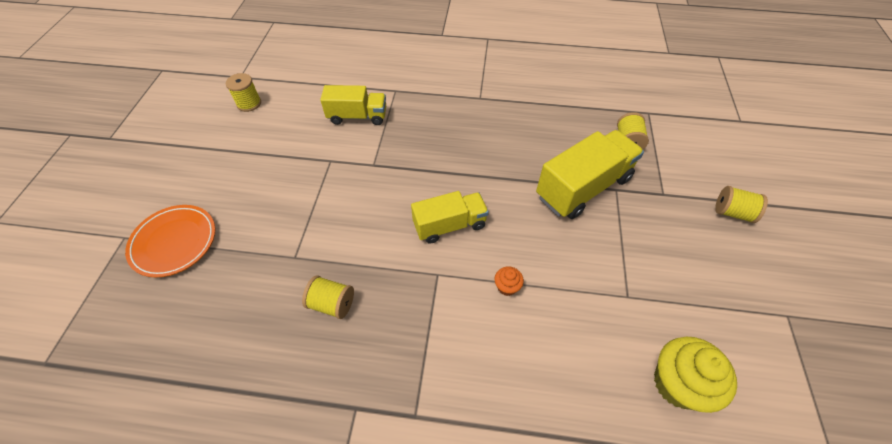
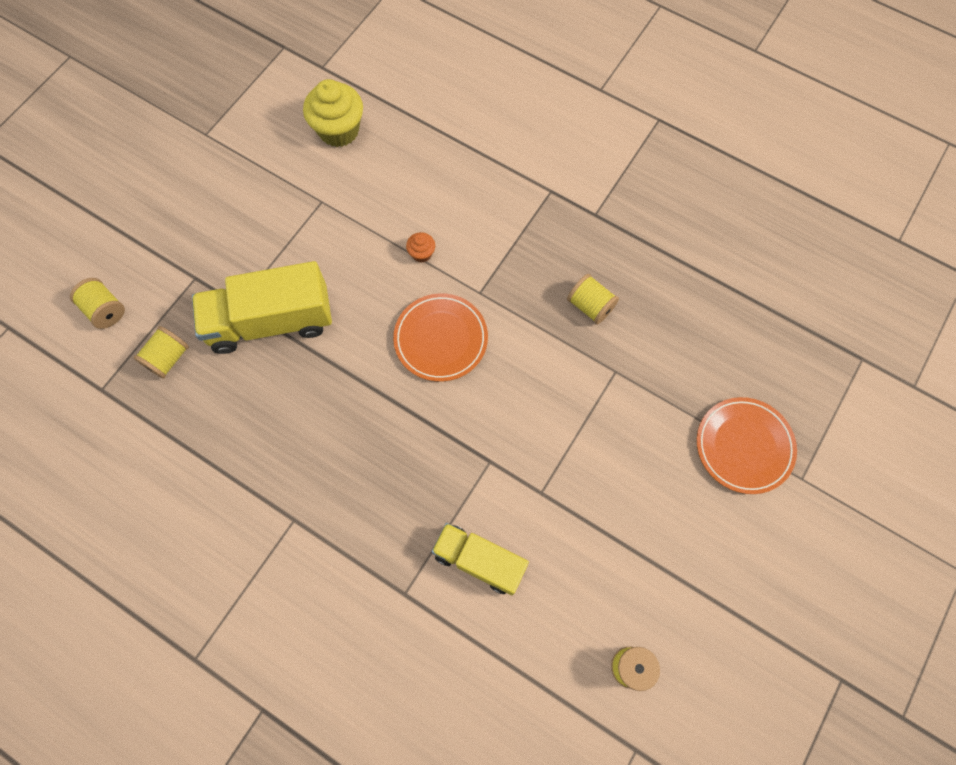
camera: 155 degrees left, 15 degrees up
yellow truck [411,191,489,244] -> orange plate [393,293,488,382]
yellow spool [715,186,768,223] -> yellow spool moved to [70,278,125,329]

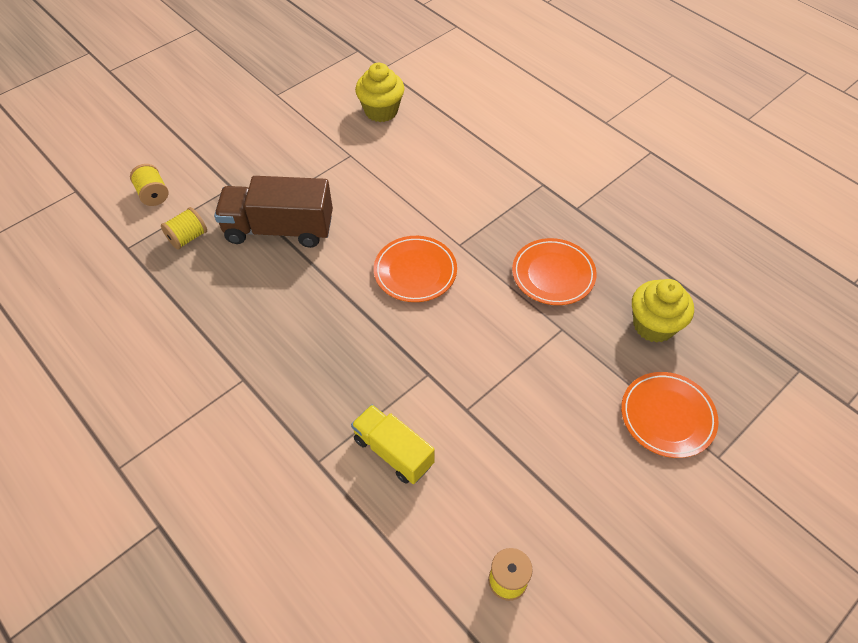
camera: 15 degrees right, 15 degrees down
yellow truck [192,261,332,354] -> brown truck [214,176,333,248]
orange cupcake [406,232,435,263] -> none
yellow spool [567,274,619,324] -> orange plate [512,238,597,305]
none -> yellow cupcake [632,279,694,343]

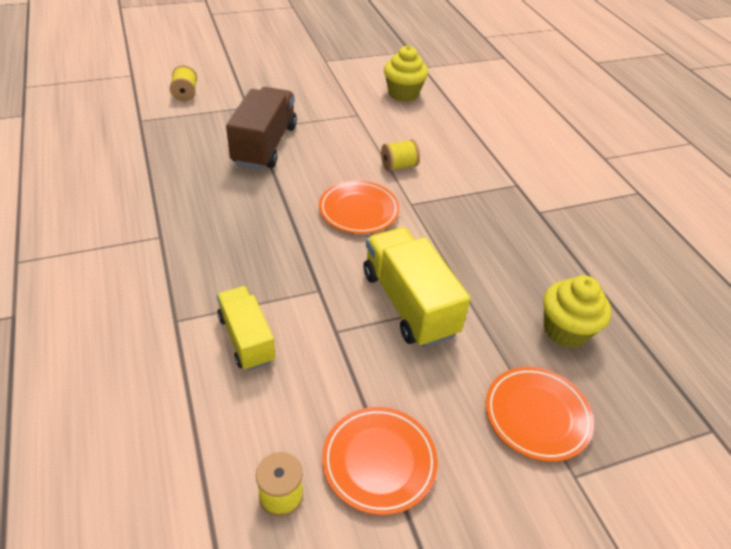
camera: 20 degrees right, 10 degrees down
yellow spool [161,207,207,250] -> yellow spool moved to [381,139,420,171]
brown truck [214,176,333,248] -> brown truck turned 75 degrees clockwise [226,87,297,169]
orange plate [512,238,597,305] -> orange plate moved to [322,407,438,515]
none -> yellow truck [363,227,471,348]

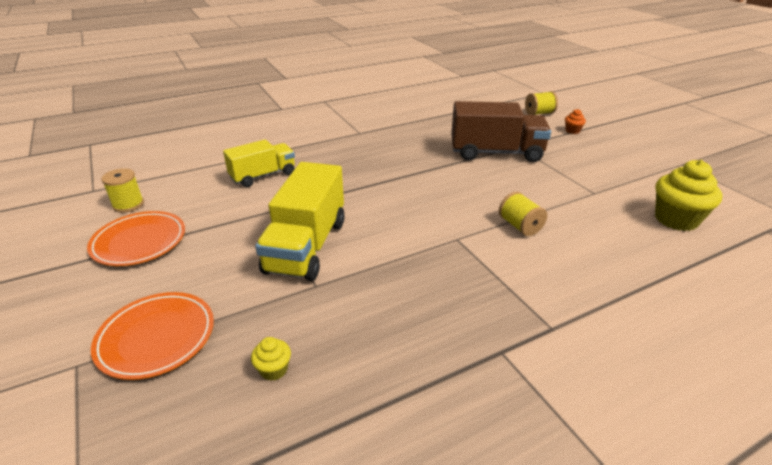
camera: 85 degrees right, 10 degrees down
orange plate [319,180,400,234] -> none
yellow truck [363,227,471,348] -> yellow truck turned 135 degrees clockwise [255,162,345,281]
yellow cupcake [543,275,611,348] -> yellow cupcake [251,337,291,381], size x0.47
none -> orange cupcake [565,109,586,134]

